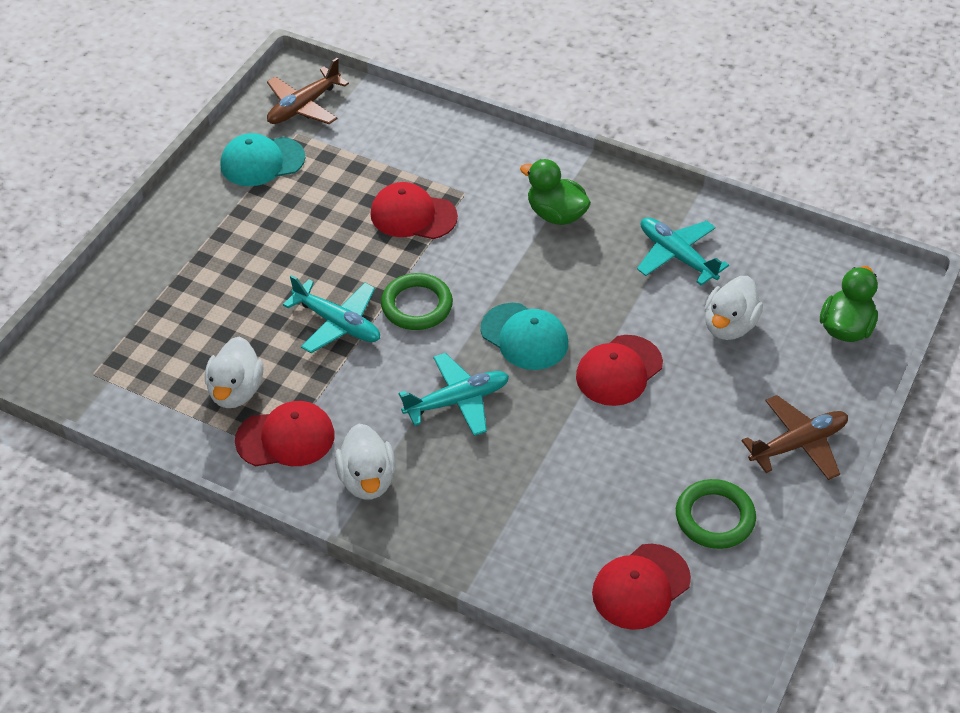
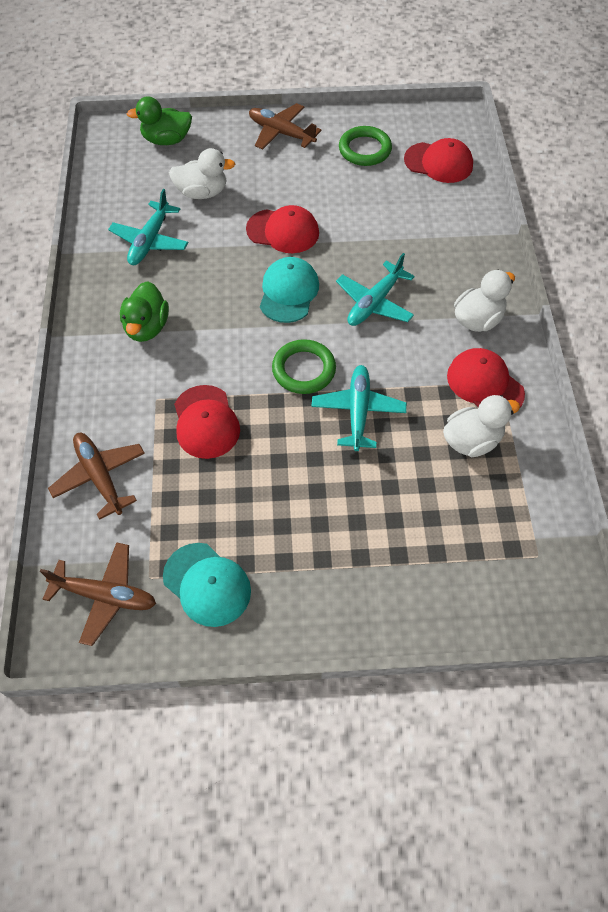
camera: 120 degrees left, 10 degrees up
turquoise plane [399,353,509,436] -> turquoise plane turned 90 degrees counterclockwise [336,253,415,326]
none -> brown plane [48,433,145,520]

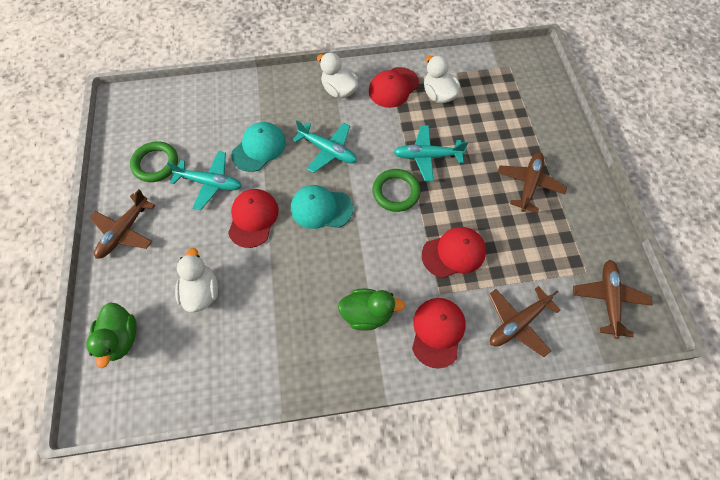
camera: 95 degrees left, 5 degrees up
turquoise plane [108,189,188,265] -> turquoise plane moved to [167,151,242,210]
turquoise cap [163,543,251,627] -> turquoise cap moved to [231,122,286,172]
red cap [404,138,473,183] -> red cap moved to [412,298,466,369]
none -> brown plane [497,152,567,213]

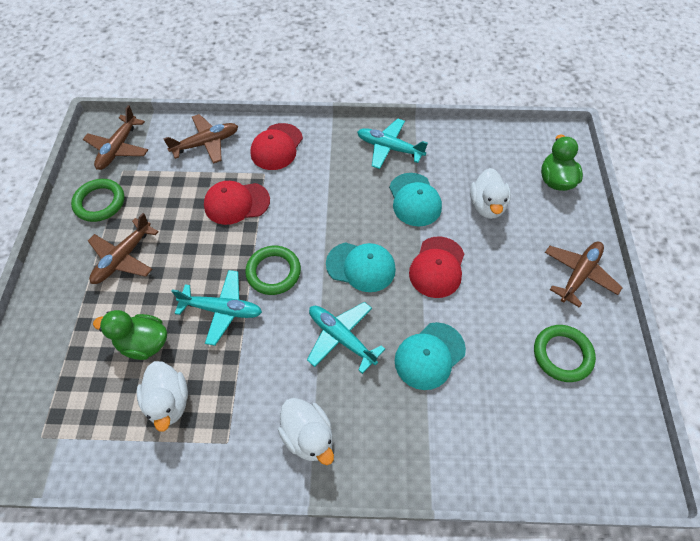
camera: 170 degrees left, 5 degrees down
turquoise plane [167,151,242,210] -> turquoise plane moved to [357,118,428,169]
green duck [338,288,405,331] -> green duck moved to [93,310,167,360]
red cap [369,67,419,108] -> none
none -> green ring [71,179,124,222]
none -> turquoise cap [389,173,442,227]

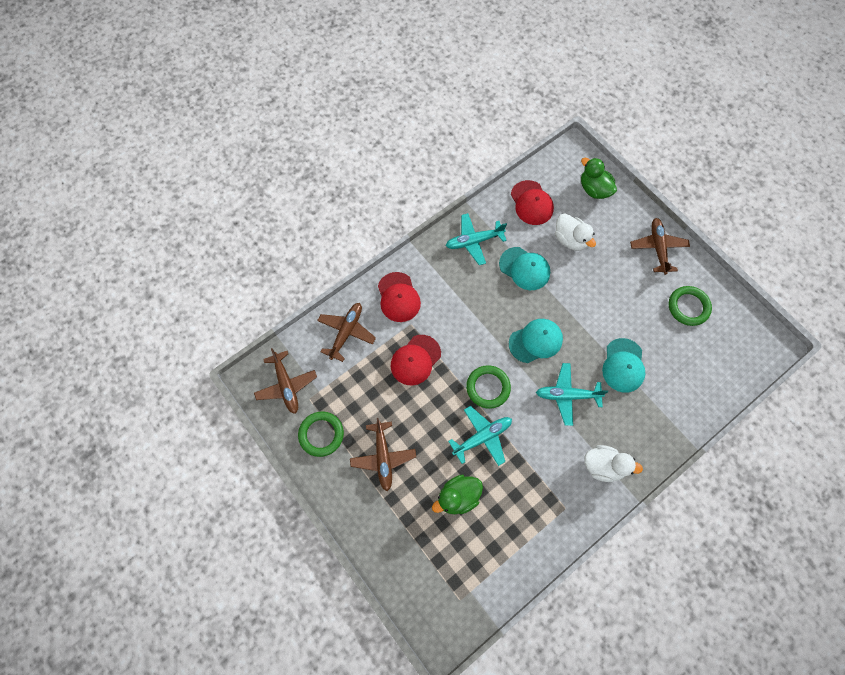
camera: 40 degrees left, 10 degrees up
white duck [137,361,188,432] -> none
red cap [409,236,464,298] -> red cap moved to [511,180,554,225]

